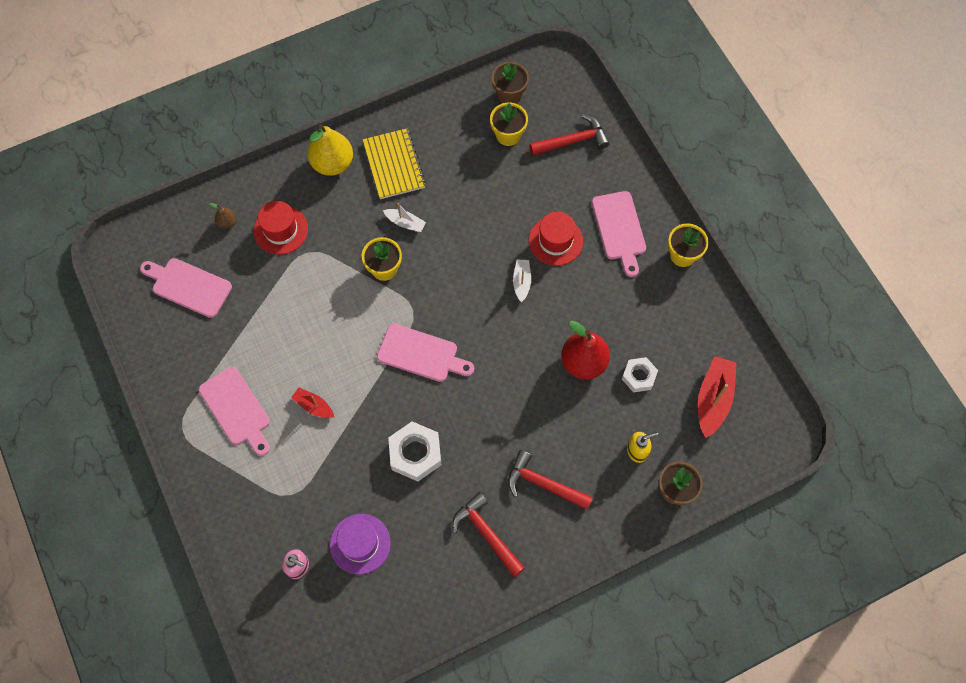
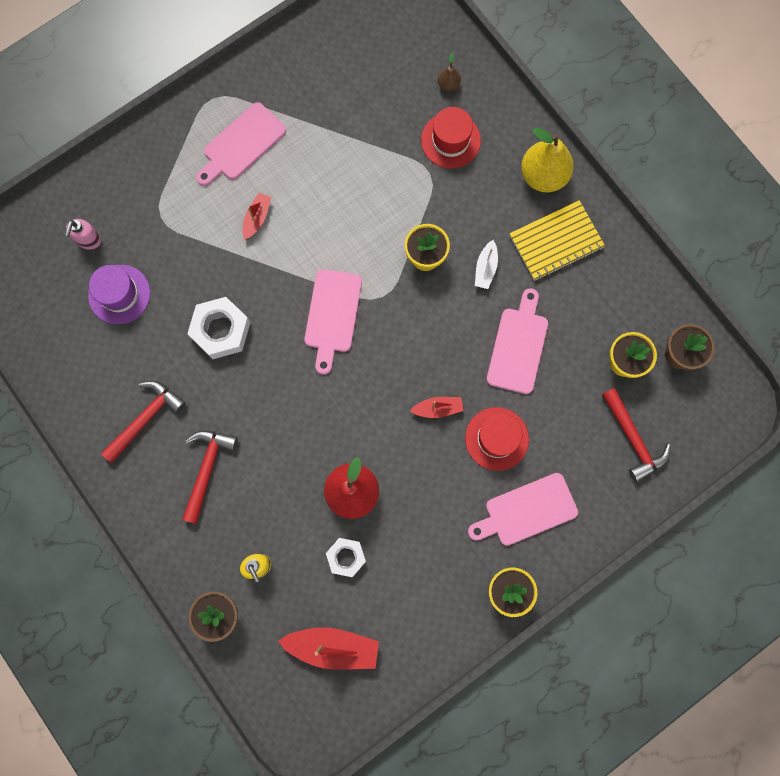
camera: 80 degrees right, 10 degrees up
pink cutting board [140,258,232,318] -> pink cutting board moved to [487,288,548,394]
white boat [513,260,531,302] -> red boat [410,397,463,418]

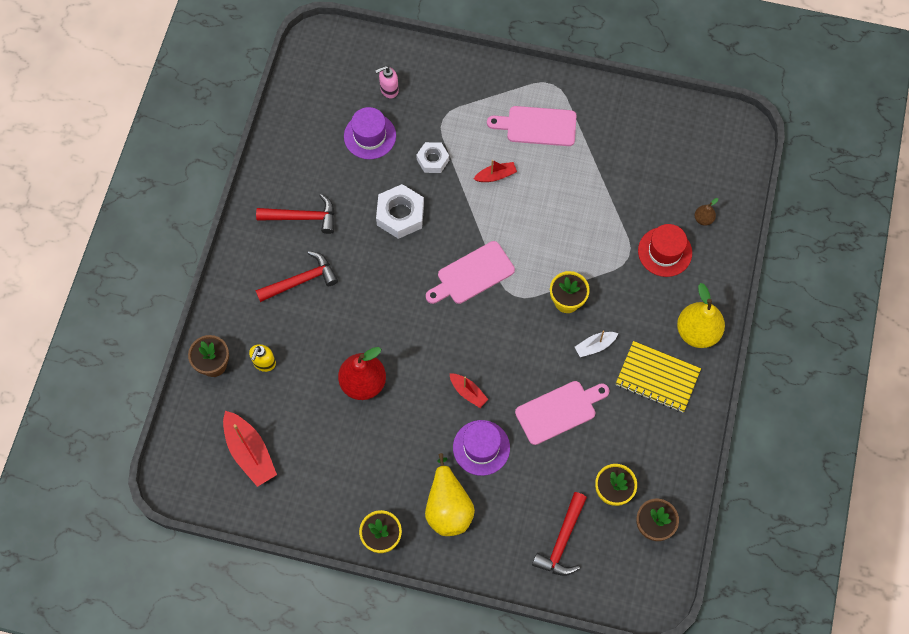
camera: 50 degrees right, 10 degrees down
white nut [326,538,366,577] -> white nut moved to [416,142,449,173]
red hat [465,407,529,471] -> purple hat [453,420,510,476]
pink cutting board [468,473,578,546] -> yellow pear [425,453,475,536]

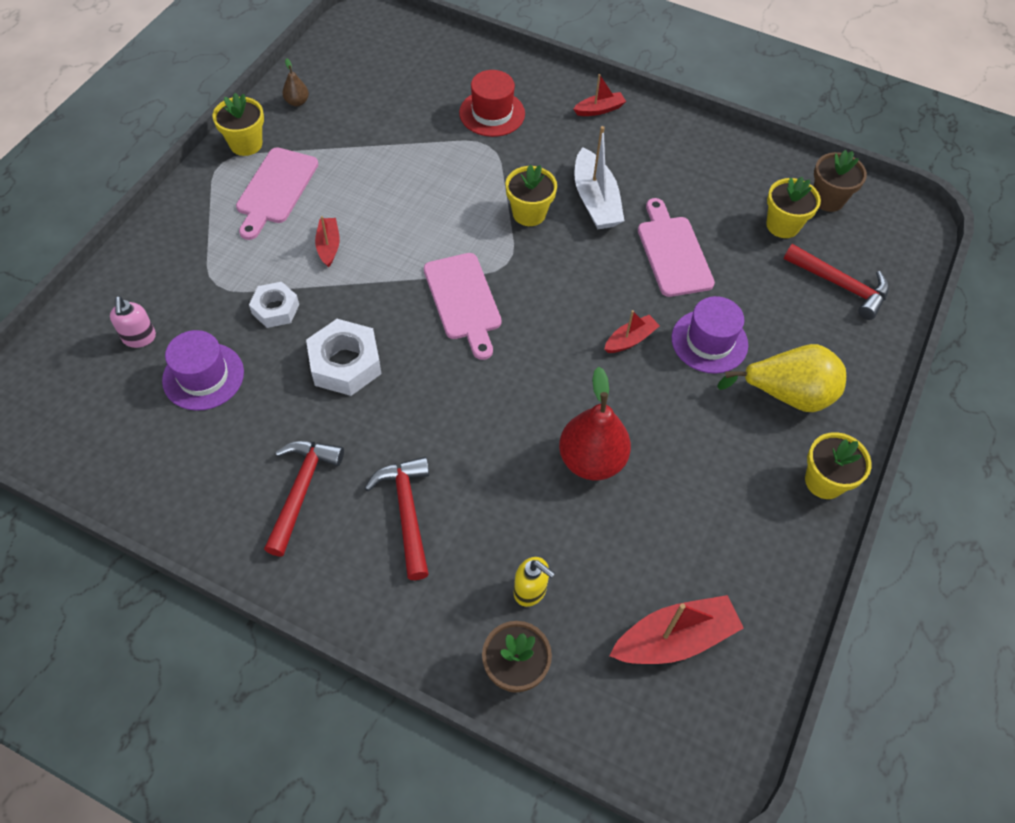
camera: 80 degrees left, 10 degrees down
white boat [575,330,618,357] -> white boat [574,126,624,229], size x1.78
yellow notebook [616,341,701,412] -> none
yellow pear [677,283,725,348] -> red boat [573,74,626,116]
brown pear [695,198,718,226] -> brown pear moved to [282,58,309,106]
none -> yellow flower pot [212,93,264,156]

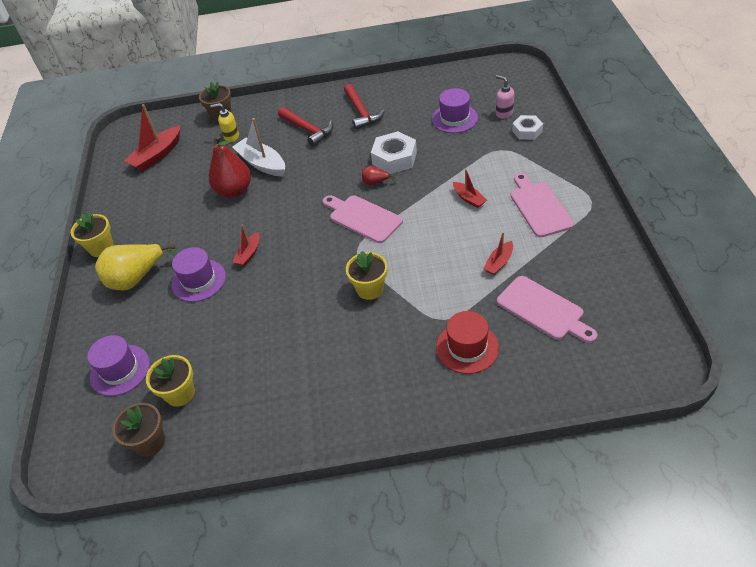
camera: 155 degrees right, 10 degrees down
yellow flower pot [212,93,264,156] -> none
white nut [249,282,299,328] -> white nut moved to [512,115,543,140]
brown pear [282,58,309,106] -> none
red boat [573,74,626,116] -> red boat moved to [483,232,513,275]
white boat [574,126,624,229] -> white boat moved to [232,118,285,176]
pink cutting board [638,198,715,297] -> pink cutting board moved to [497,276,597,343]
red hammer [784,244,889,320] -> purple hat [87,335,150,396]
none -> red pear [362,166,396,185]

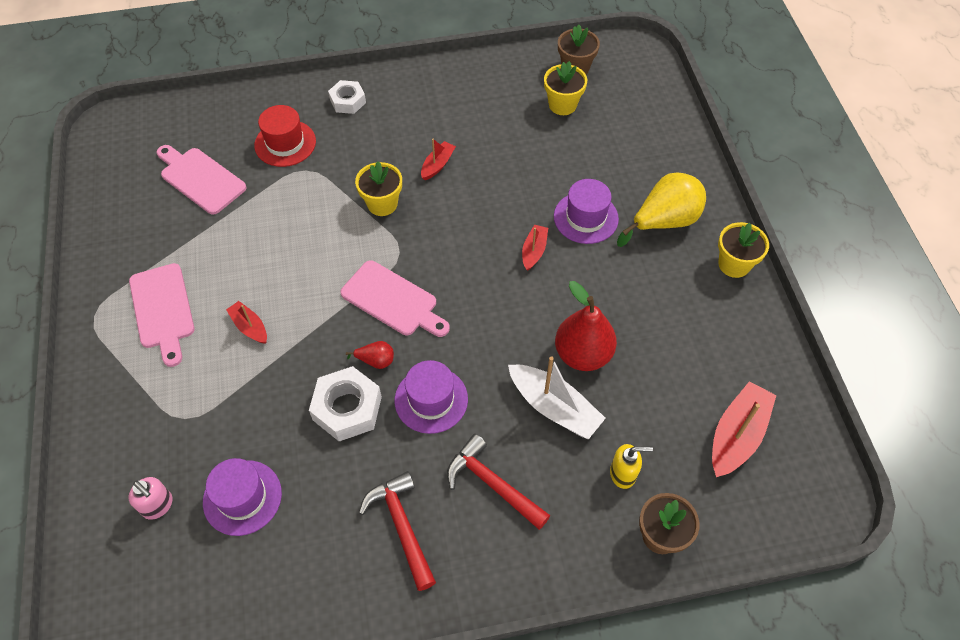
camera: 170 degrees right, 10 degrees up
purple hat [87,335,150,396] -> purple hat moved to [395,360,468,434]
red boat [483,232,513,275] -> red boat moved to [421,139,456,180]
white nut [512,115,543,140] -> white nut moved to [328,80,366,114]

